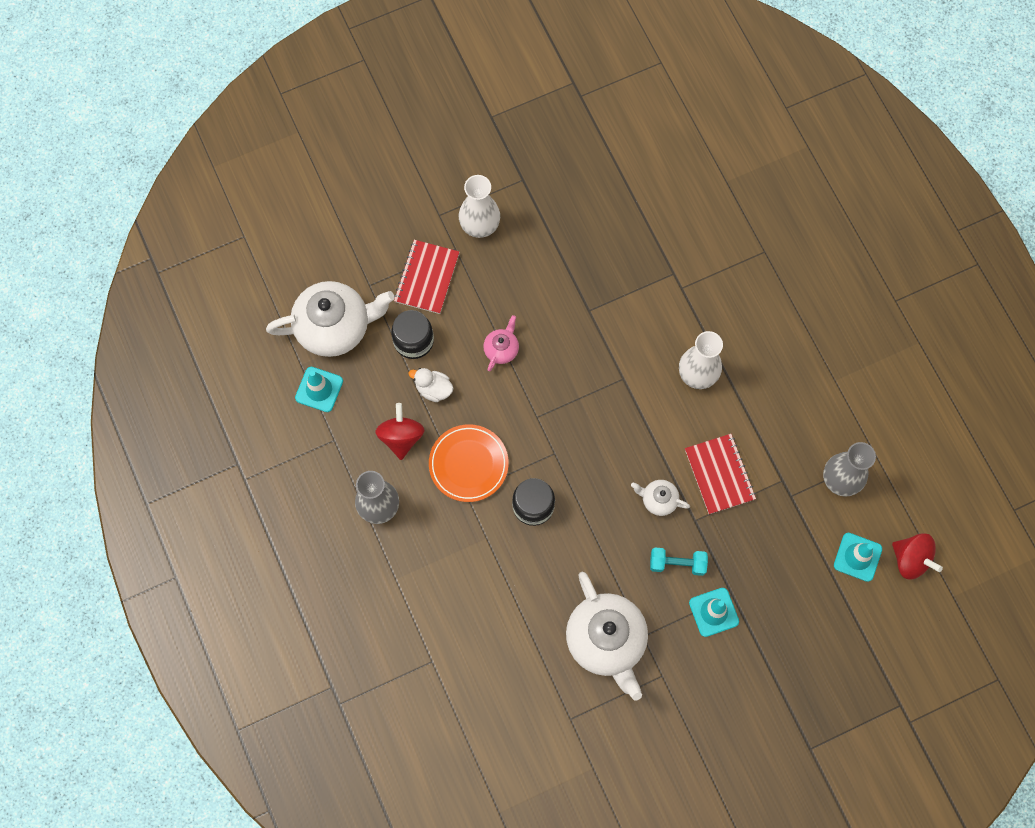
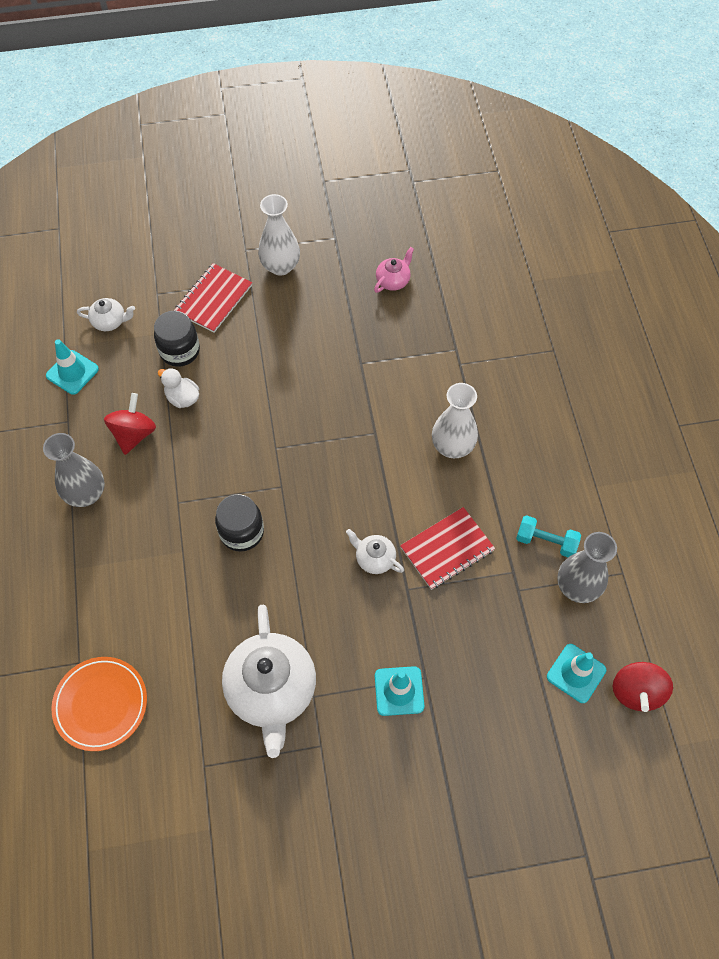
camera: 15 degrees right, 10 degrees down
white teapot [266,281,395,357] -> white teapot [77,298,135,331], size x0.46
orange plate [429,424,509,502] -> orange plate moved to [51,657,147,751]
pink teapot [483,315,519,371] -> pink teapot moved to [374,247,414,293]
turquoise dumbbell [650,547,708,576] -> turquoise dumbbell moved to [516,515,581,557]
red notebook [685,434,756,514] -> red notebook turned 60 degrees clockwise [400,507,495,590]
red spinning top [892,533,943,579] -> red spinning top turned 45 degrees clockwise [613,662,673,712]

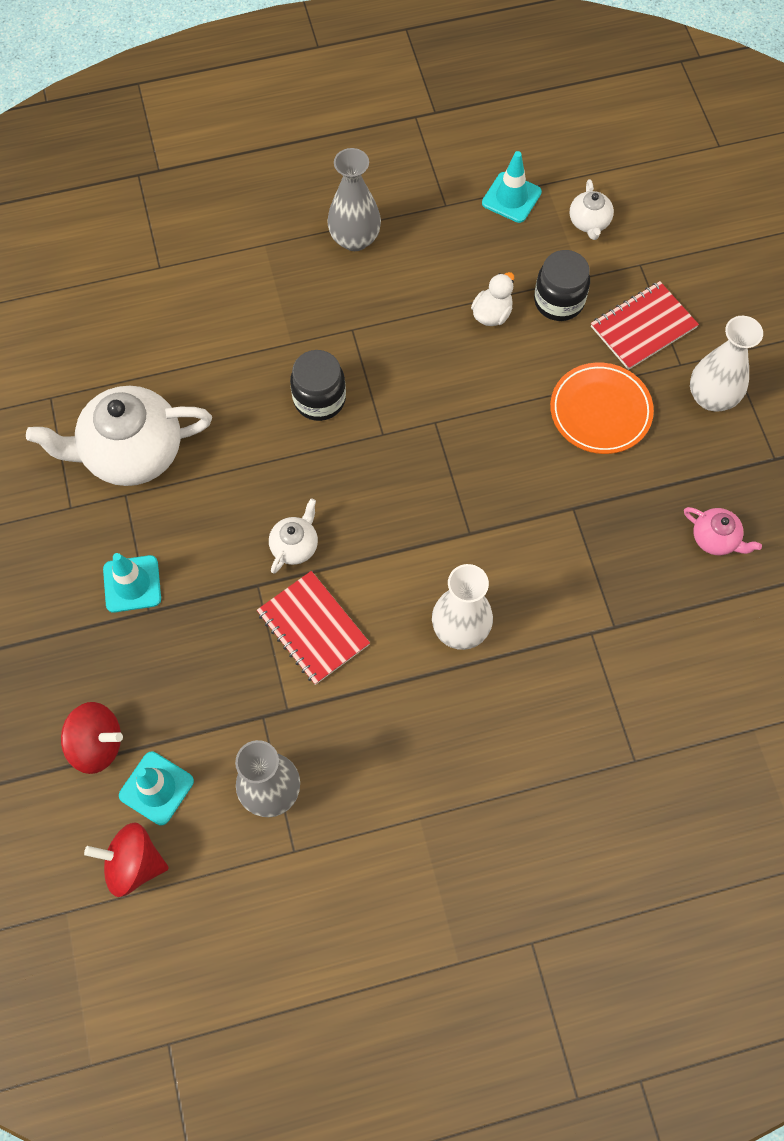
camera: 85 degrees right, 5 degrees up
orange plate [51,657,147,751] -> orange plate moved to [550,362,654,454]
red spinning top [104,393,156,455] -> red spinning top moved to [61,702,123,774]
red notebook [174,263,252,333] -> red notebook turned 60 degrees counterclockwise [591,281,699,370]
turquoise dumbbell [516,515,581,557] -> none

